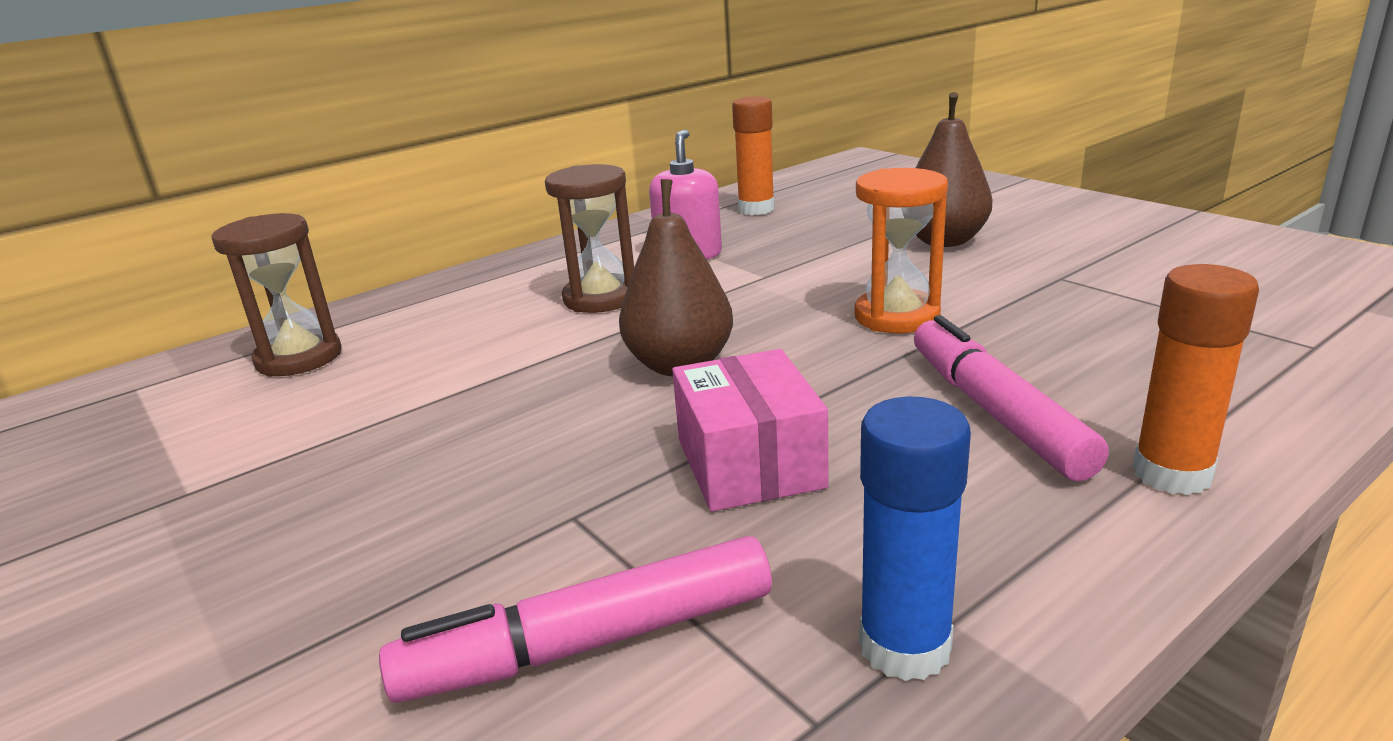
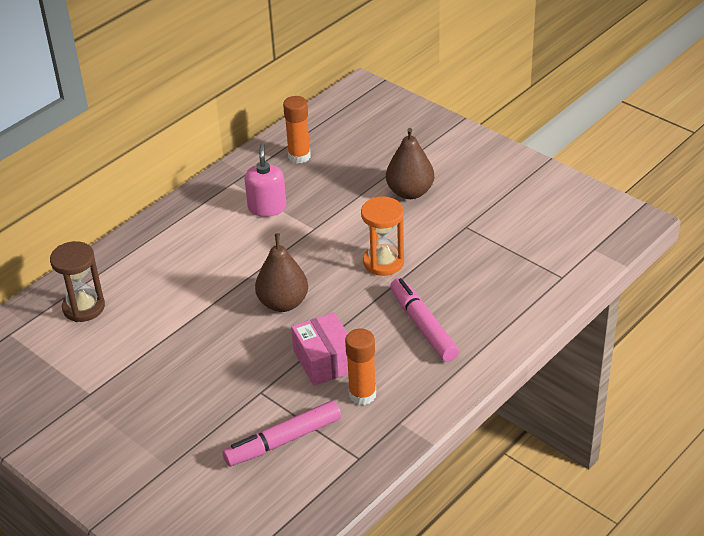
camera: 10 degrees left, 15 degrees up
brown hourglass [545,164,634,313] -> none
blue glue stick [859,397,971,681] -> none
orange glue stick [1132,264,1259,495] -> orange glue stick moved to [345,329,376,405]

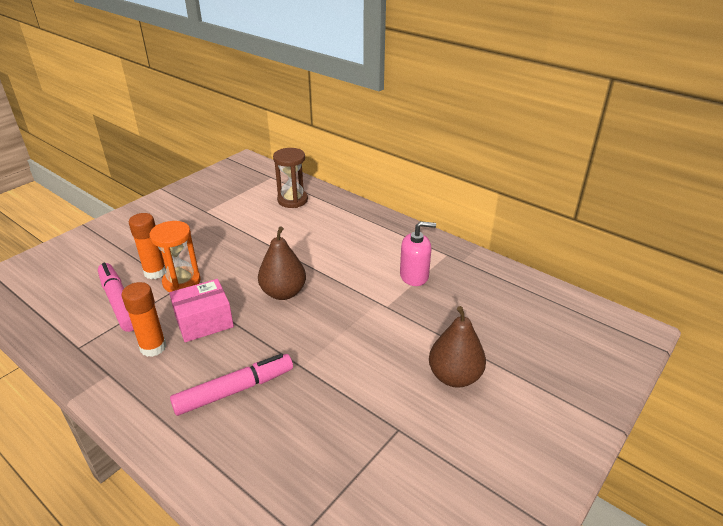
camera: 85 degrees right, 5 degrees down
orange glue stick [283,96,311,164] -> orange glue stick moved to [129,213,166,279]
orange hourglass [361,197,404,276] -> orange hourglass moved to [149,221,201,292]

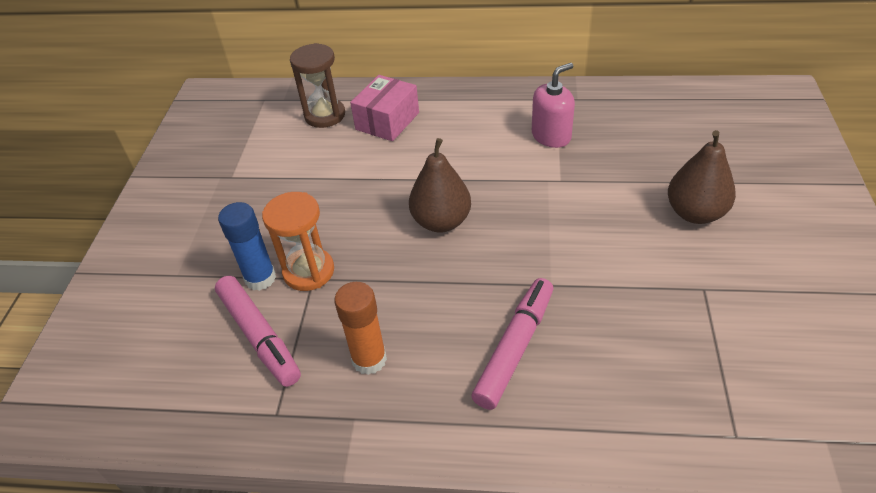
camera: 30 degrees left, 10 degrees up
pink marker [98,263,134,332] -> pink marker turned 150 degrees counterclockwise [215,276,301,387]
orange glue stick [129,213,166,279] -> blue glue stick [218,202,276,291]
pink box [169,279,234,342] -> pink box moved to [350,75,419,141]

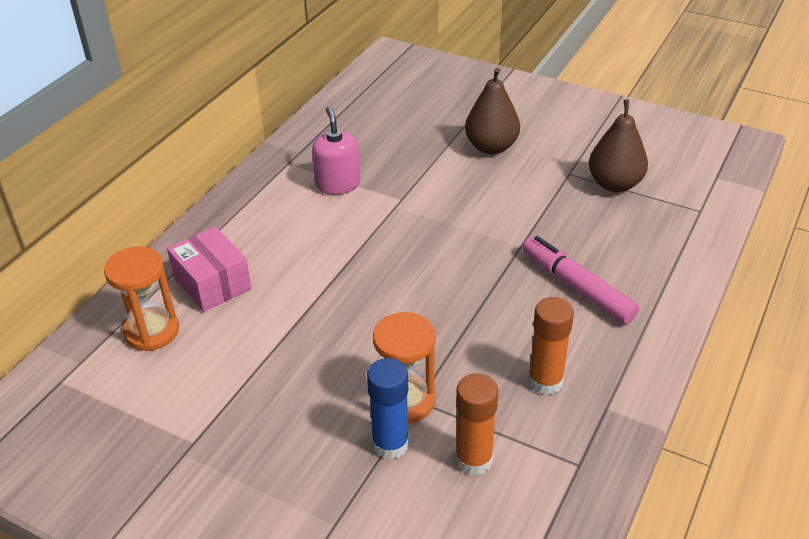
camera: 70 degrees left, 5 degrees down
pink marker [215,276,301,387] -> orange glue stick [455,373,498,475]
brown hourglass [290,43,345,128] -> orange hourglass [104,246,179,351]
brown pear [409,138,471,232] -> brown pear moved to [589,99,648,192]

